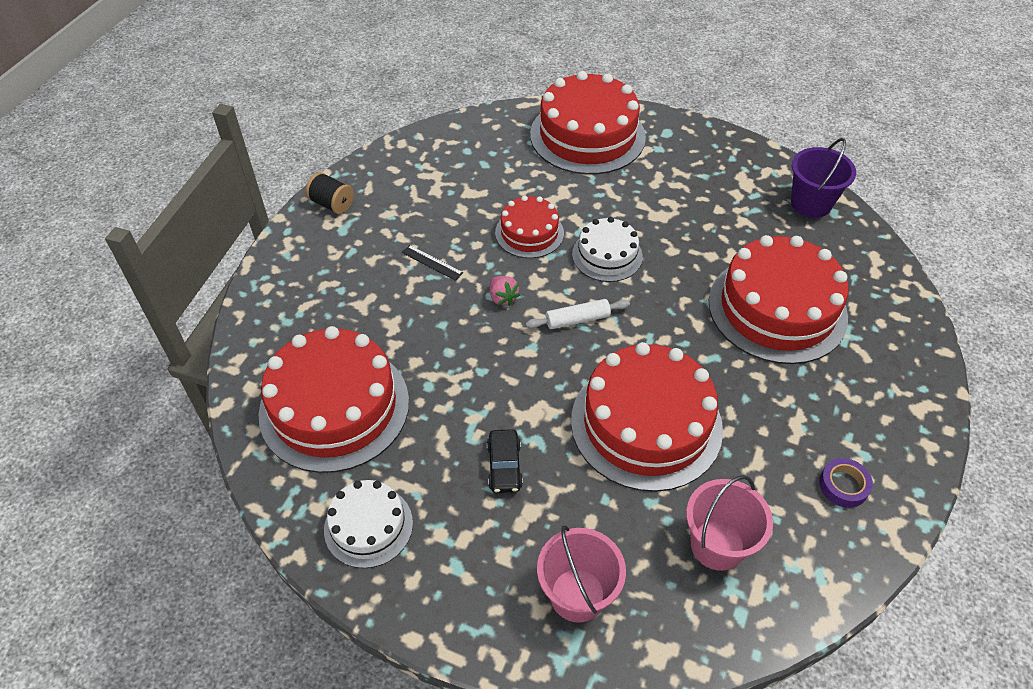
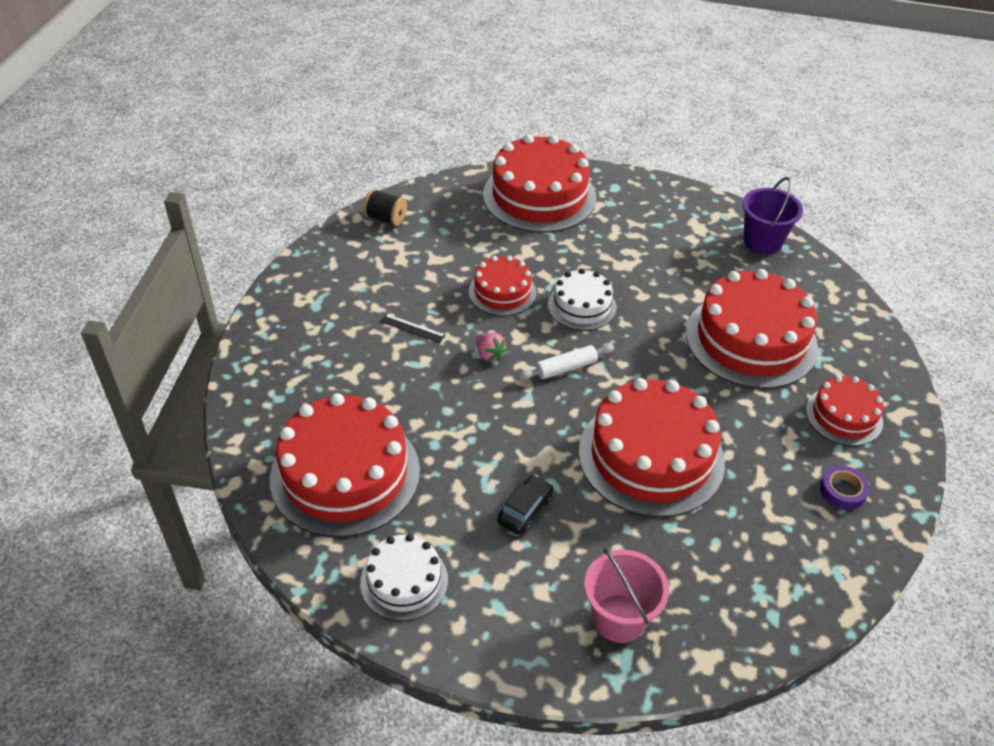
camera: 10 degrees left, 5 degrees down
black spool [306,172,354,214] -> black spool moved to [363,189,407,226]
black car [487,429,523,493] -> black car turned 135 degrees counterclockwise [497,475,553,535]
pink bucket [686,475,773,571] -> none
none -> red cake [806,375,884,446]

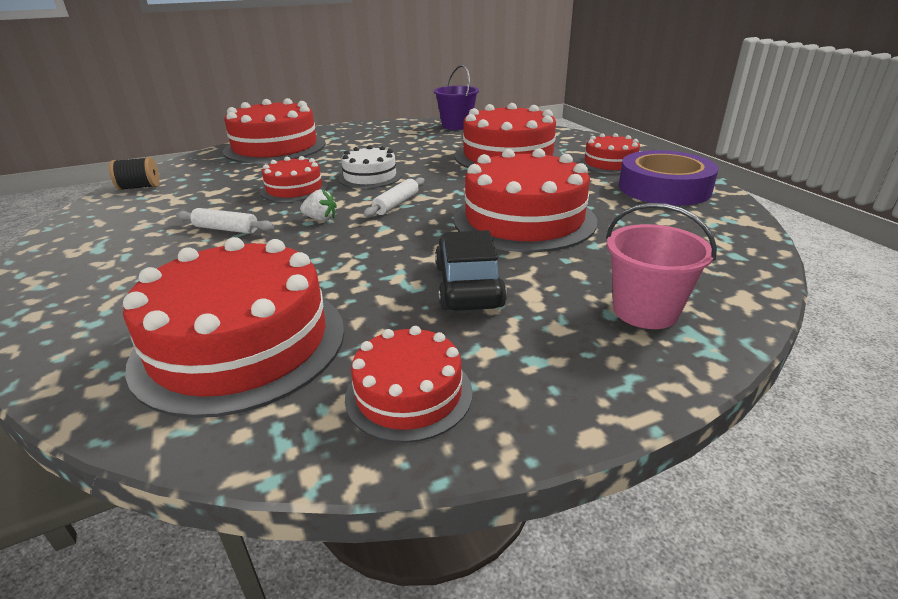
camera: 35 degrees left, 15 degrees down
white cake [360,534,448,621] -> red cake [345,326,473,443]
black ruler [380,314,446,343] -> white rolling pin [176,208,274,234]
pink strawberry [476,333,507,362] -> white strawberry [300,190,337,221]
black car [497,475,553,535] -> black car [435,230,507,311], size x1.62
purple tape [820,465,870,510] -> purple tape [619,150,719,206], size x2.30

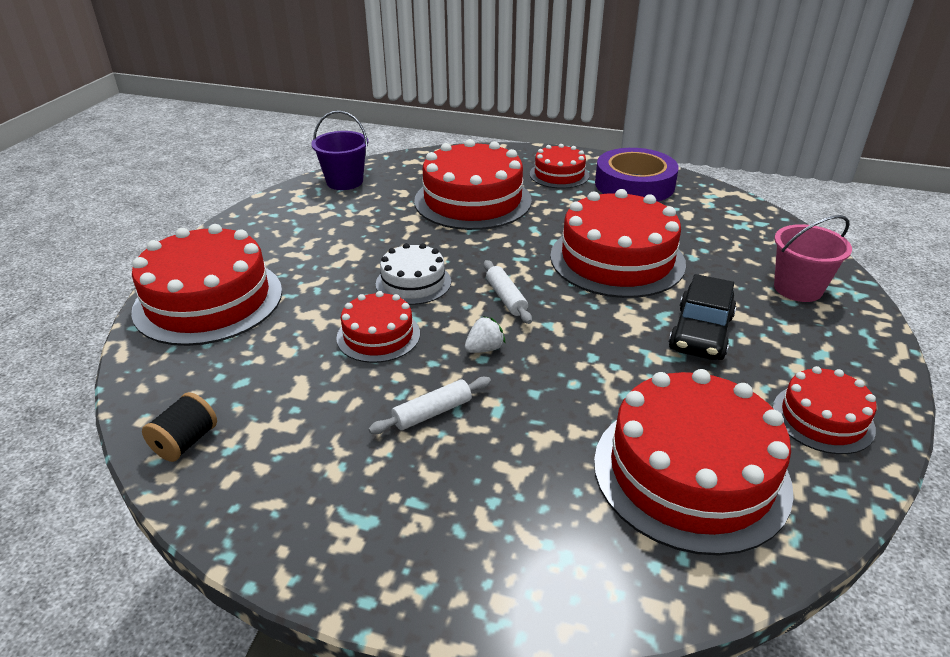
camera: 50 degrees left, 5 degrees up
black car [435,230,507,311] -> black car turned 105 degrees counterclockwise [669,274,736,360]

